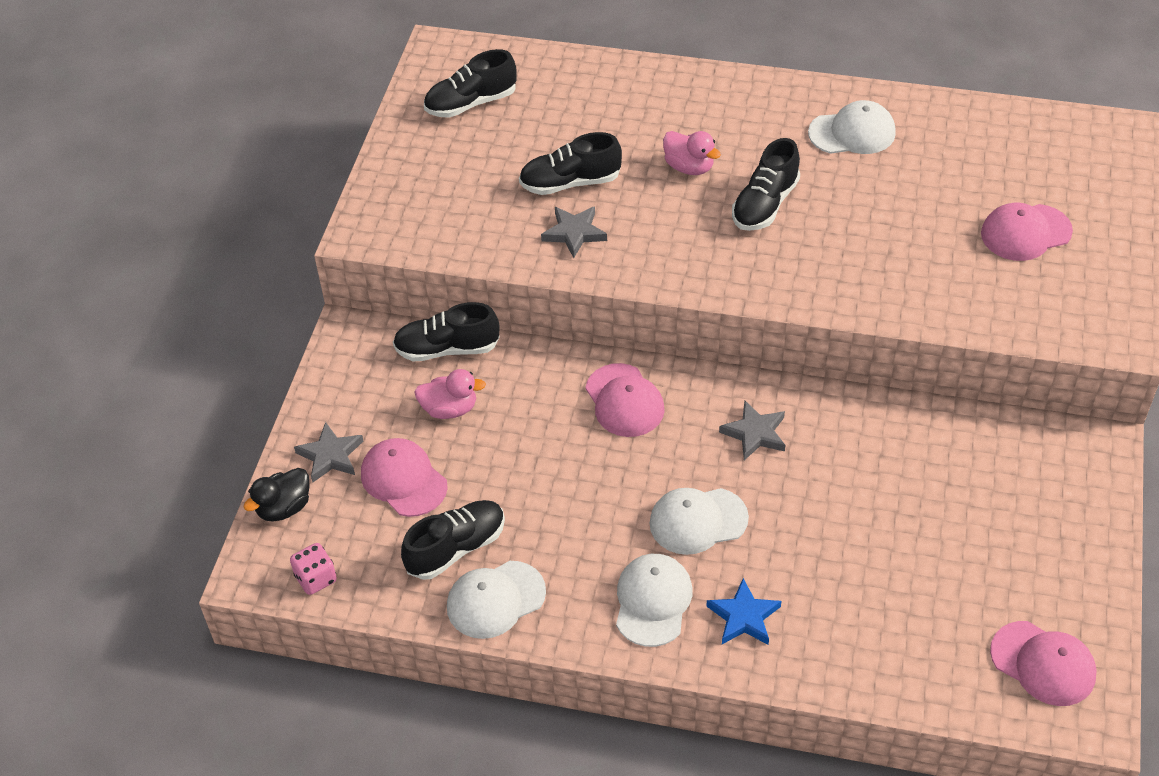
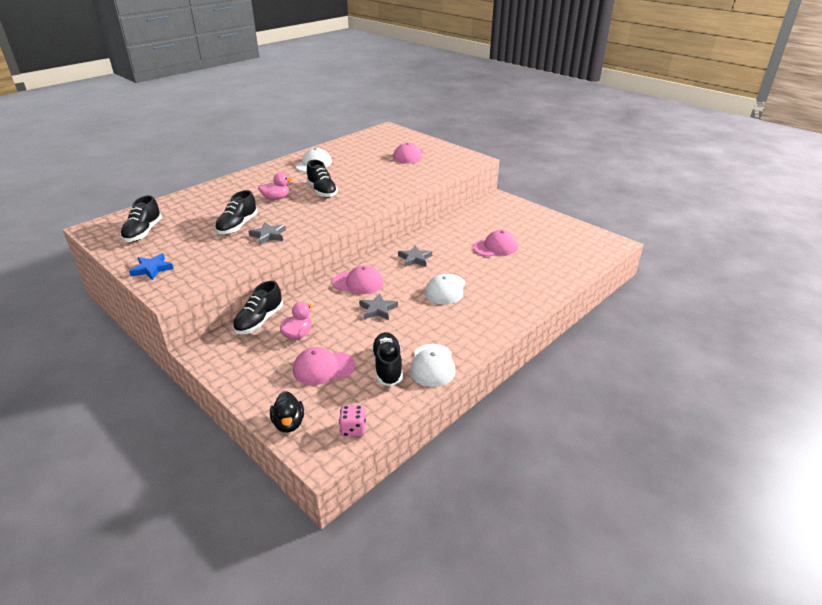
camera: 60 degrees left, 15 degrees down
grey star [294,422,363,483] -> grey star moved to [359,293,398,320]
white cap [616,554,693,647] -> none
blue star [706,578,781,645] -> blue star moved to [129,253,174,280]
pink cap [990,621,1097,706] -> pink cap moved to [473,230,518,257]

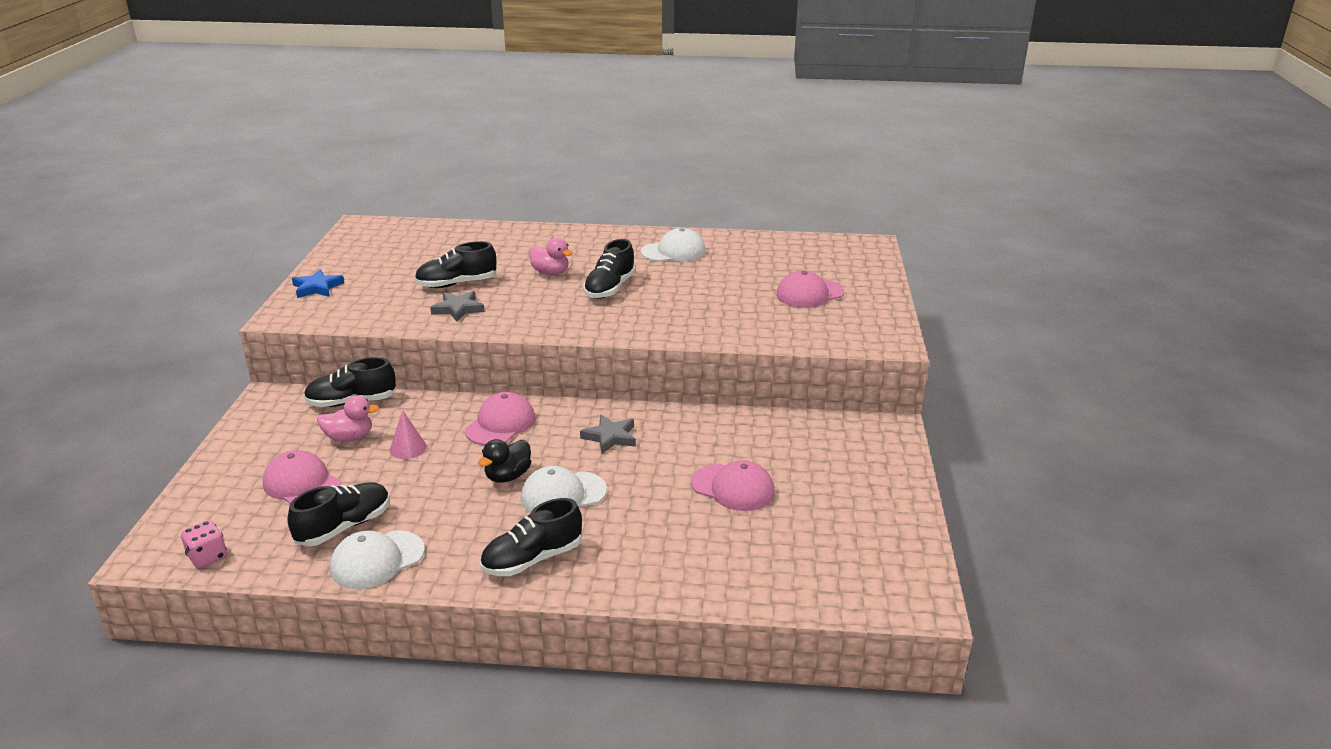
camera: 50 degrees right, 5 degrees down
black shoe [120,195,162,242] -> black shoe moved to [480,498,582,576]
black duck [270,391,304,433] -> black duck moved to [478,439,531,483]
pink cap [332,265,383,294] -> pink cap turned 120 degrees counterclockwise [465,392,535,445]
grey star [359,293,398,320] -> none
none -> pink cone [390,410,427,459]

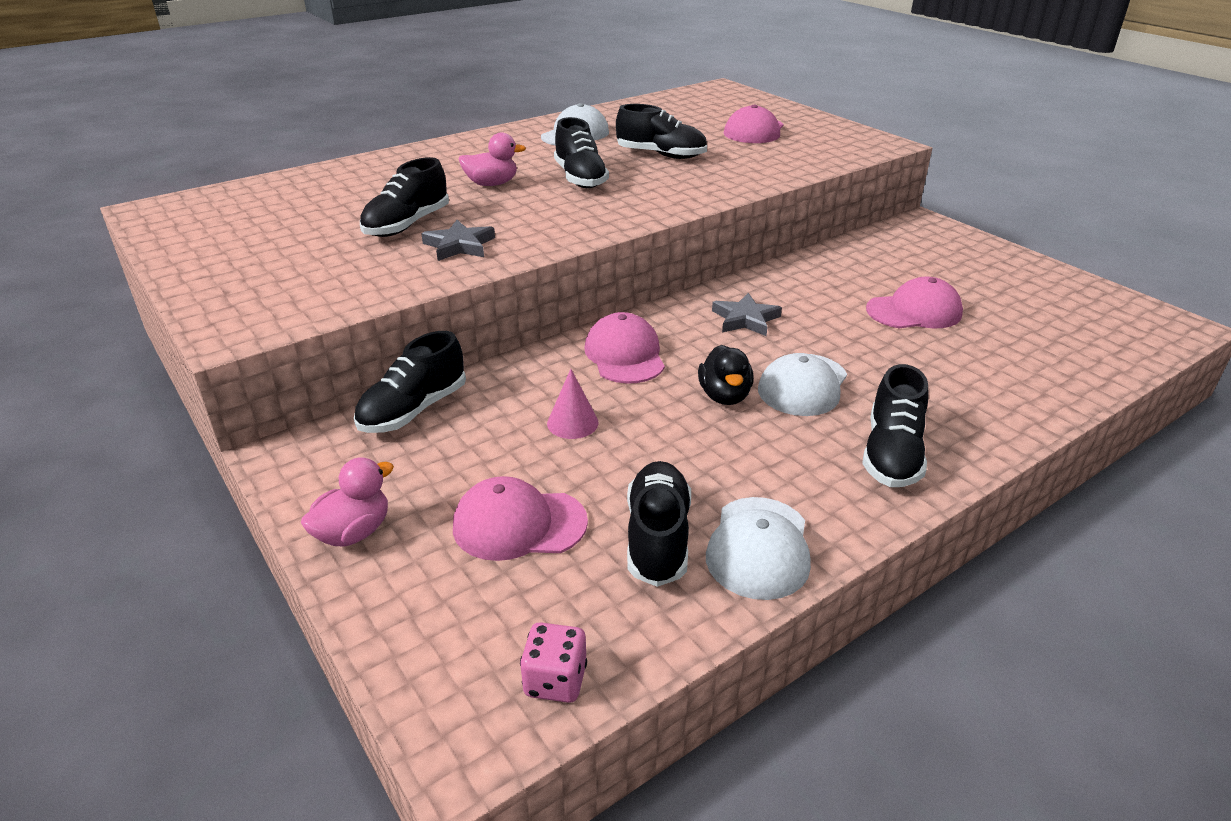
camera: 40 degrees left, 5 degrees up
blue star [292,269,344,298] -> none
pink duck [317,396,379,442] -> pink duck moved to [301,457,394,547]
none -> black shoe [616,104,707,159]

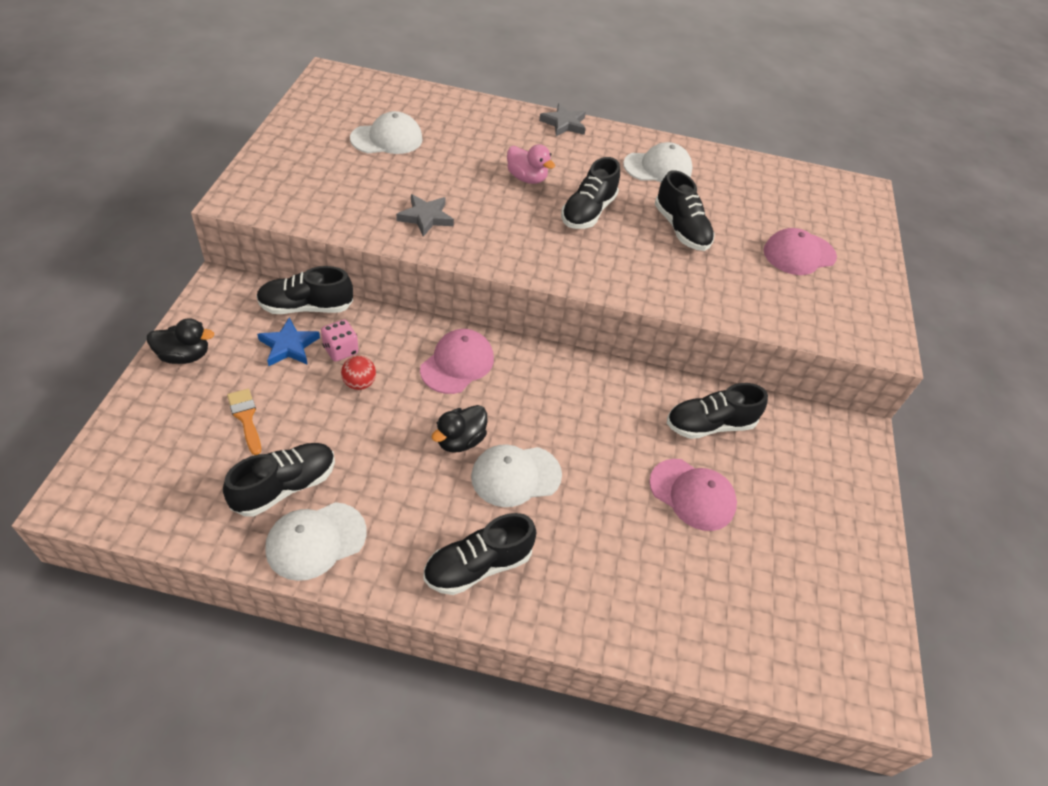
camera: 40 degrees right, 15 degrees up
pink duck [301,457,394,547] -> black duck [147,318,214,364]
black shoe [360,157,449,237] -> black shoe moved to [667,383,768,439]
pink cap [453,476,588,561] -> orange brush [227,389,261,455]
pink dice [520,622,587,703] -> pink dice moved to [321,320,358,362]
pink cone [547,369,598,439] -> red ball [341,356,376,390]
grey star [712,293,782,336] -> grey star moved to [539,103,586,136]
none -> blue star [257,318,320,366]
none -> white cap [350,111,423,154]

